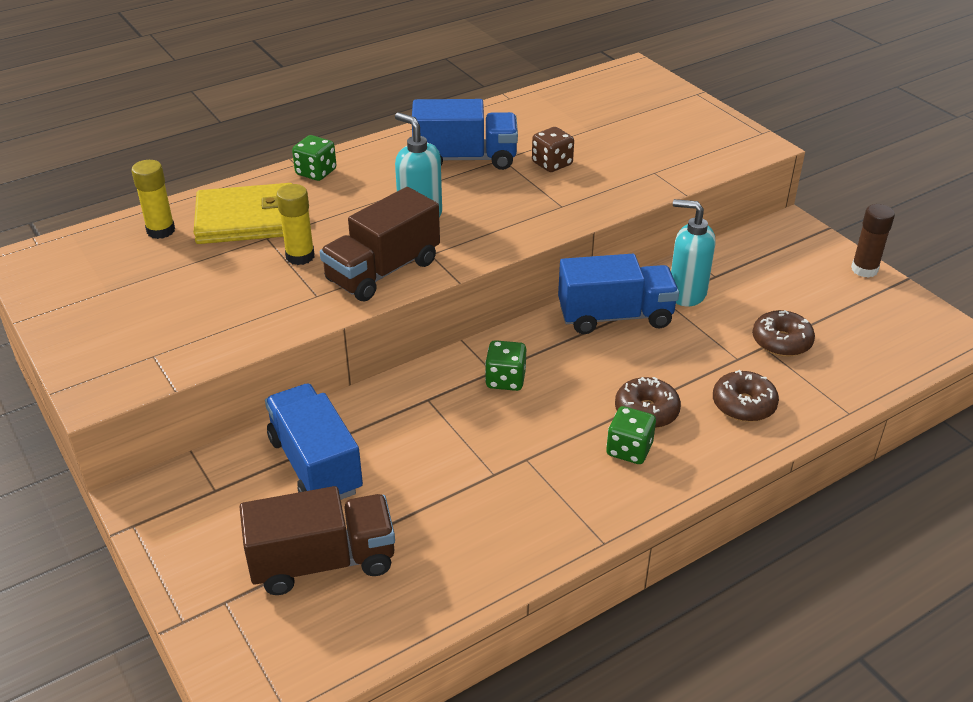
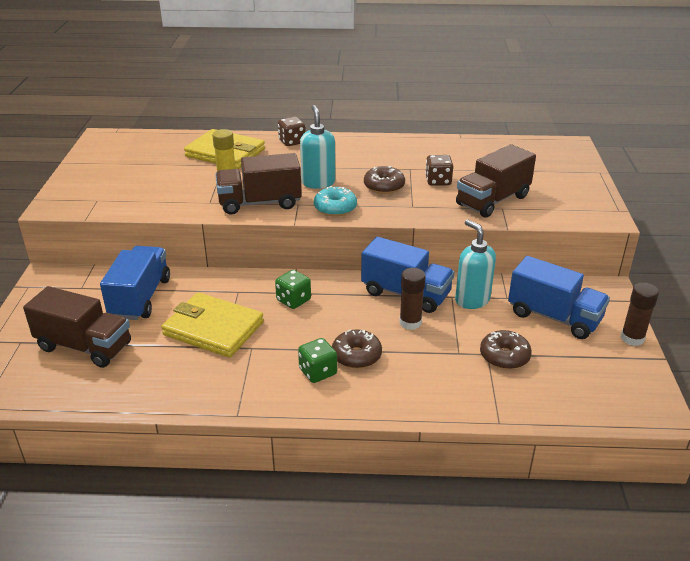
camera: 35 degrees right, 5 degrees down
yellow glue stick [131,160,175,239] -> none
green dice [292,135,336,181] -> brown dice [278,117,305,146]
blue truck [412,99,518,170] -> blue truck moved to [508,256,610,339]
brown donut [713,370,779,422] -> brown donut moved to [364,166,405,194]
none -> yellow wallet [161,292,264,358]
none -> turquoise donut [314,186,357,217]
none -> brown glue stick [399,268,426,330]
none -> brown truck [456,144,536,218]

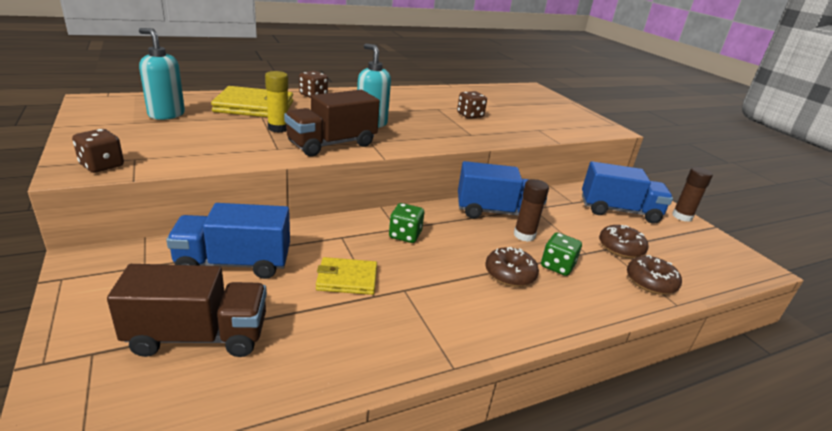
camera: 30 degrees left, 5 degrees down
blue truck [100,246,170,320] -> blue truck turned 75 degrees counterclockwise [166,203,290,279]
yellow wallet [161,292,264,358] -> yellow wallet [316,257,377,295], size x0.60
green dice [298,338,337,383] -> green dice moved to [541,232,582,276]
turquoise donut [314,186,357,217] -> none
brown donut [364,166,405,194] -> brown donut moved to [627,255,682,295]
turquoise soap dispenser [455,220,496,309] -> turquoise soap dispenser moved to [139,28,185,120]
brown truck [456,144,536,218] -> none
none -> brown dice [72,129,124,173]

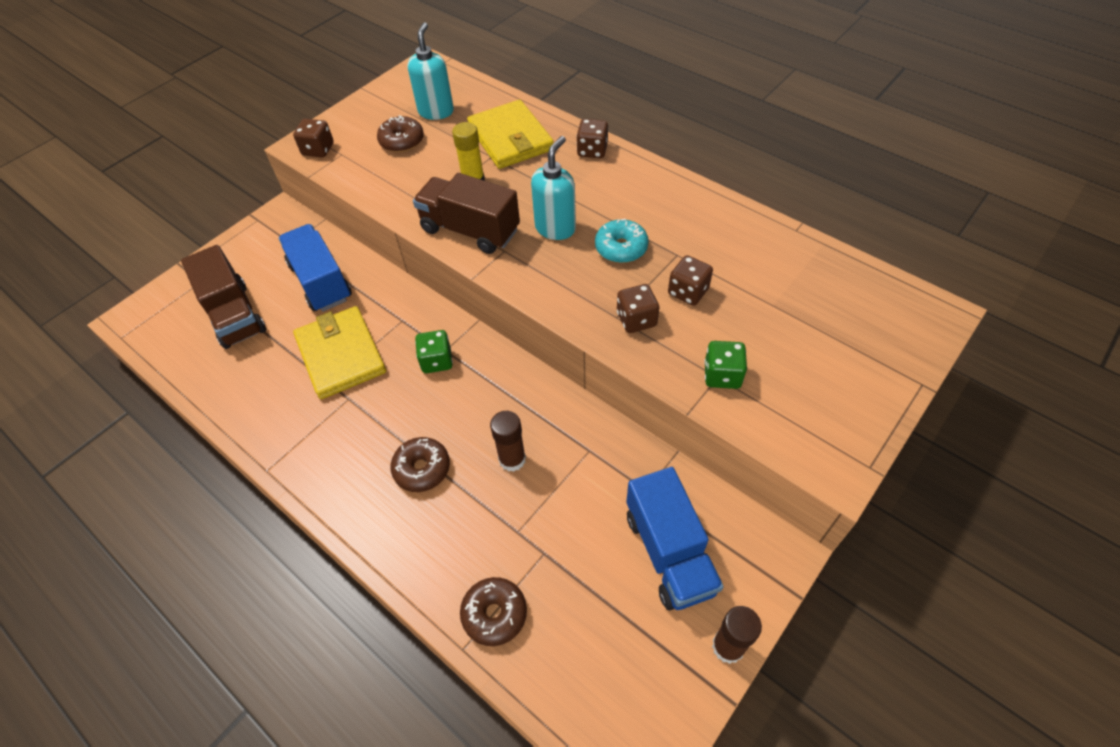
camera: 70 degrees right, 25 degrees up
yellow wallet [316,257,377,295] -> yellow wallet [293,306,386,399], size x1.66
blue truck [458,161,547,219] -> none
green dice [541,232,582,276] -> green dice moved to [704,341,747,389]
brown donut [599,225,648,258] -> brown donut moved to [377,115,424,152]
none -> turquoise donut [595,219,649,263]
none -> brown dice [617,284,659,333]

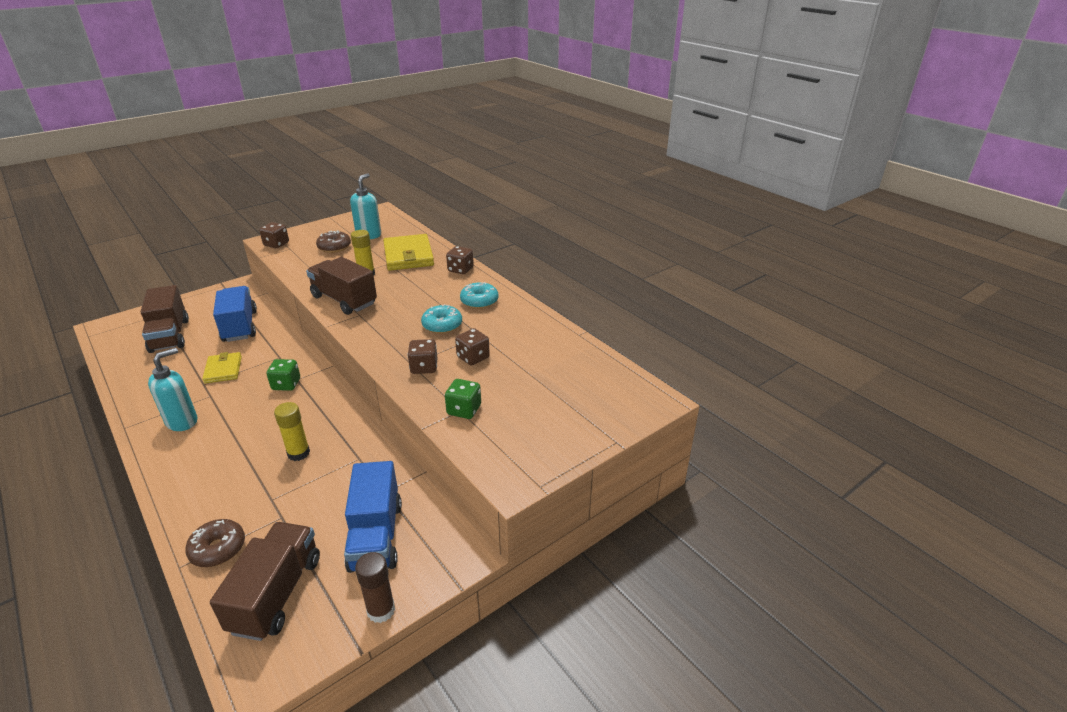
camera: 10 degrees right, 20 degrees down
yellow wallet [293,306,386,399] -> yellow wallet [202,352,242,384], size x0.60
brown donut [391,437,450,492] -> none
brown glue stick [490,411,526,472] -> yellow glue stick [274,402,310,461]
turquoise soap dispenser [531,136,576,240] -> turquoise soap dispenser moved to [148,348,197,431]
none -> brown truck [210,522,320,641]
none -> turquoise donut [460,282,499,309]

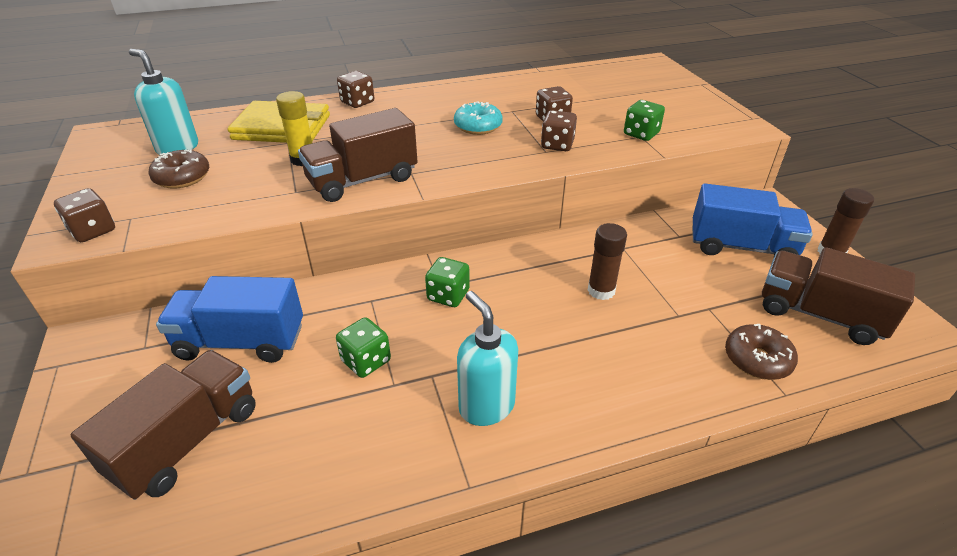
camera: 70 degrees left, 5 degrees up
brown truck [141,285,189,353] -> brown truck turned 60 degrees counterclockwise [71,350,256,500]
yellow wallet [202,352,242,384] -> green dice [336,317,391,378]
yellow glue stick [274,402,310,461] -> brown glue stick [587,223,627,300]
turquoise donut [460,282,499,309] -> none

